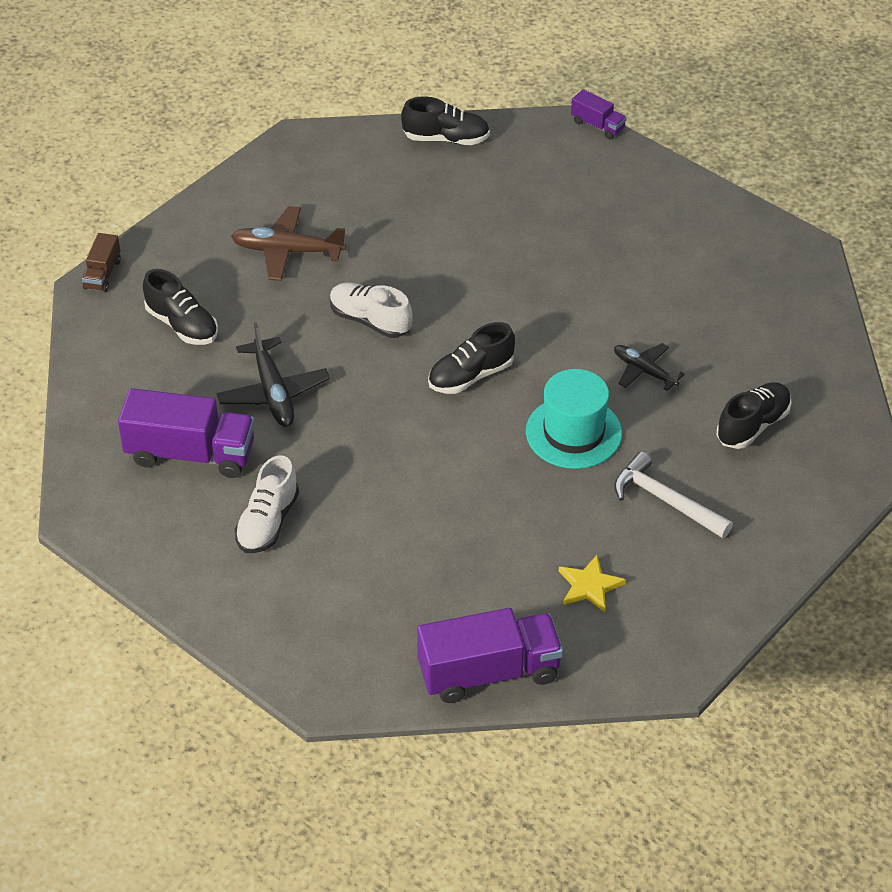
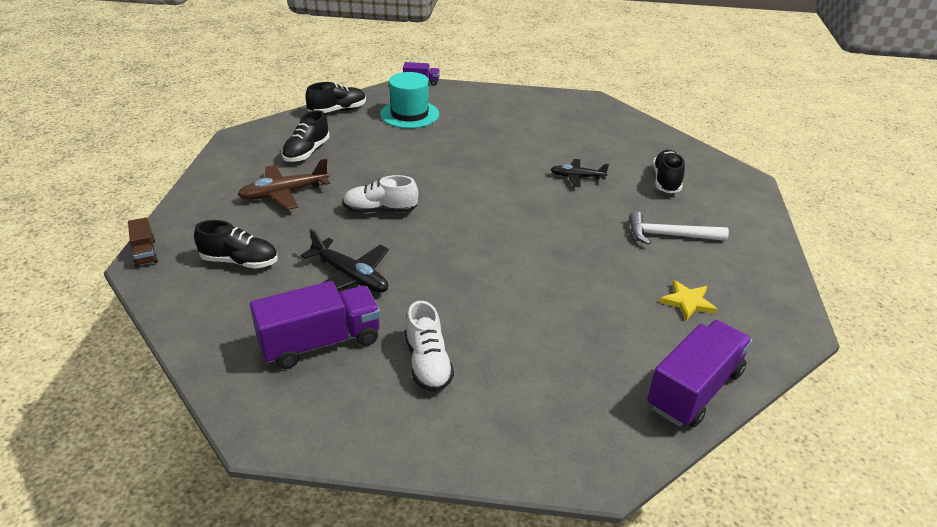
camera: 35 degrees left, 10 degrees down
black shoe [428,322,515,394] -> black shoe moved to [281,110,330,162]
turquoise hat [526,369,622,469] -> turquoise hat moved to [380,72,439,128]

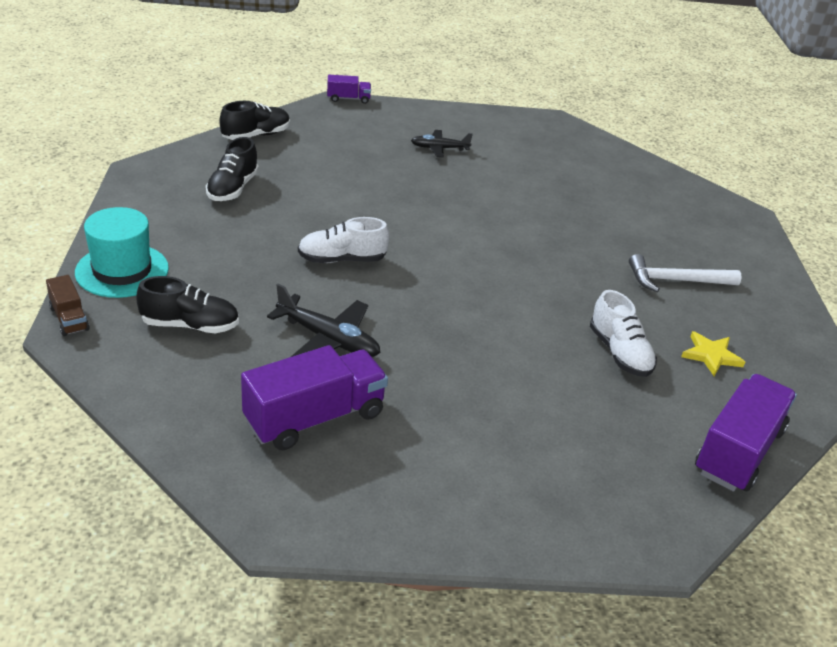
camera: 10 degrees left, 0 degrees up
brown plane [238,158,330,210] -> none
turquoise hat [380,72,439,128] -> turquoise hat moved to [75,207,169,298]
white shoe [405,301,454,392] -> white shoe moved to [590,290,657,377]
black plane [551,159,609,187] -> black plane moved to [411,130,473,158]
black shoe [653,150,685,193] -> none

